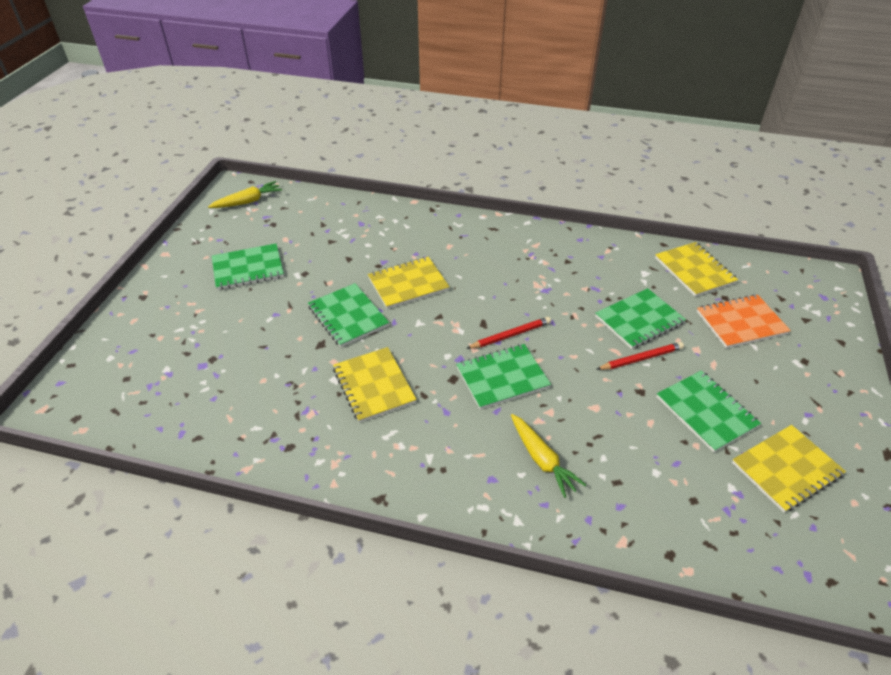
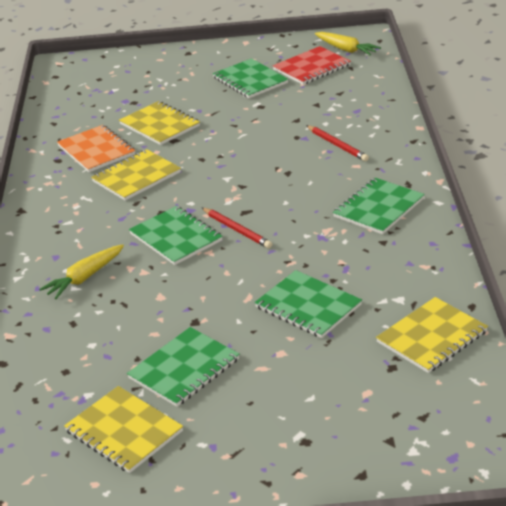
camera: 75 degrees right, 10 degrees down
green notebook [308,283,389,347] -> green notebook moved to [333,178,425,234]
yellow notebook [368,257,450,309] -> yellow notebook moved to [119,101,200,145]
red pencil [596,342,684,370] -> red pencil moved to [306,125,369,161]
orange notebook [697,294,791,348] -> orange notebook moved to [57,125,135,172]
none -> red notebook [273,46,351,85]

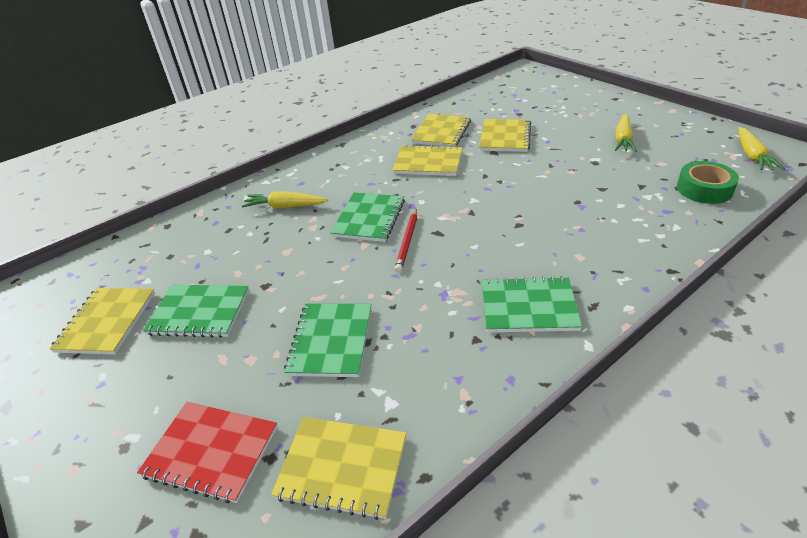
camera: 55 degrees right, 5 degrees up
orange notebook [57,125,135,172] -> yellow notebook [411,114,471,147]
green notebook [213,58,288,98] -> yellow carrot [615,114,637,152]
red notebook [273,46,351,85] -> red notebook moved to [137,402,278,503]
red pencil [306,125,369,161] -> none
none -> green tape [677,161,739,204]

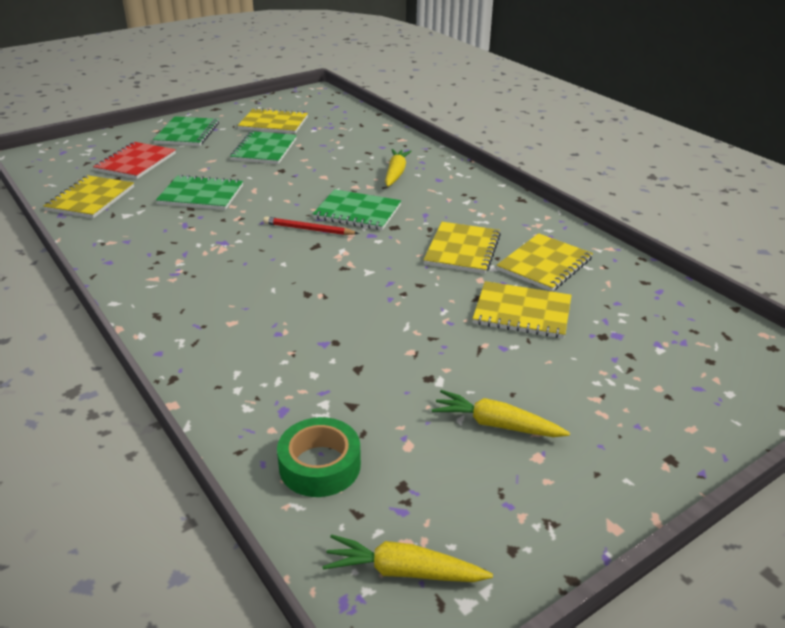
camera: 90 degrees right, 5 degrees down
yellow notebook [411,114,471,147] -> yellow notebook turned 75 degrees counterclockwise [496,233,593,292]
green notebook [482,276,582,333] -> green notebook moved to [153,116,219,146]

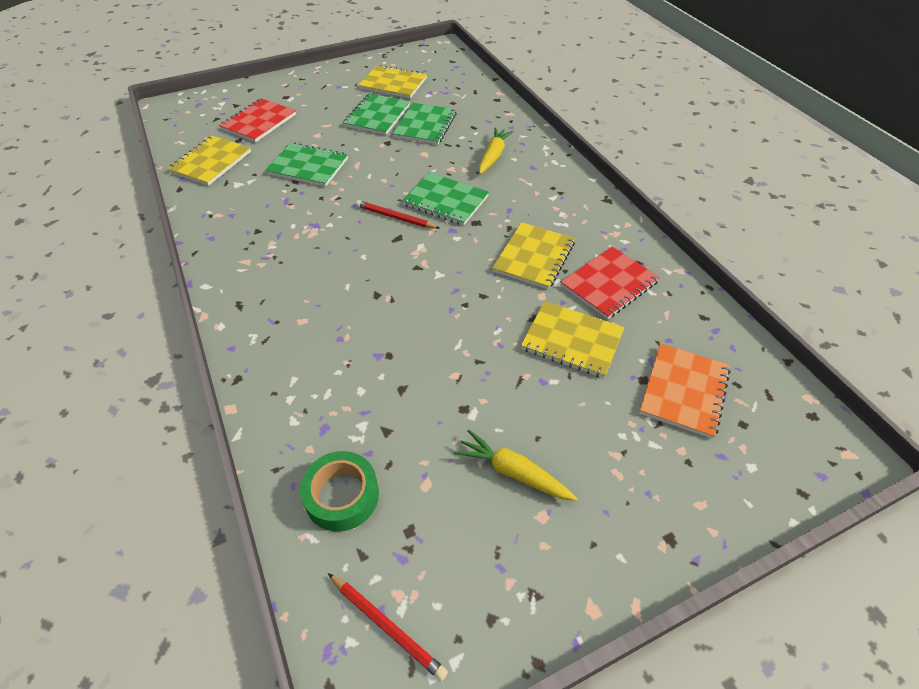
camera: 10 degrees right, 15 degrees up
green notebook [153,116,219,146] -> green notebook moved to [392,103,457,145]
yellow carrot [322,534,493,582] -> red pencil [328,573,448,681]
yellow notebook [496,233,593,292] -> red notebook [561,247,660,319]
none -> orange notebook [639,343,731,439]

